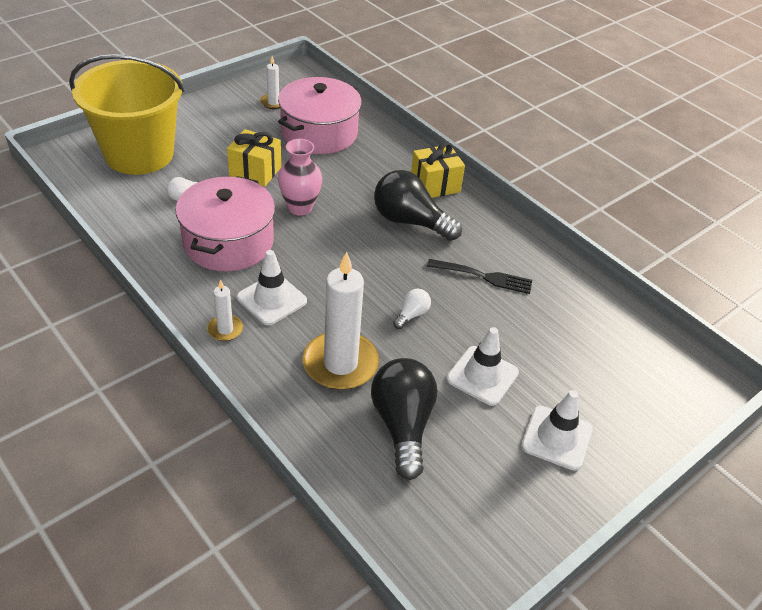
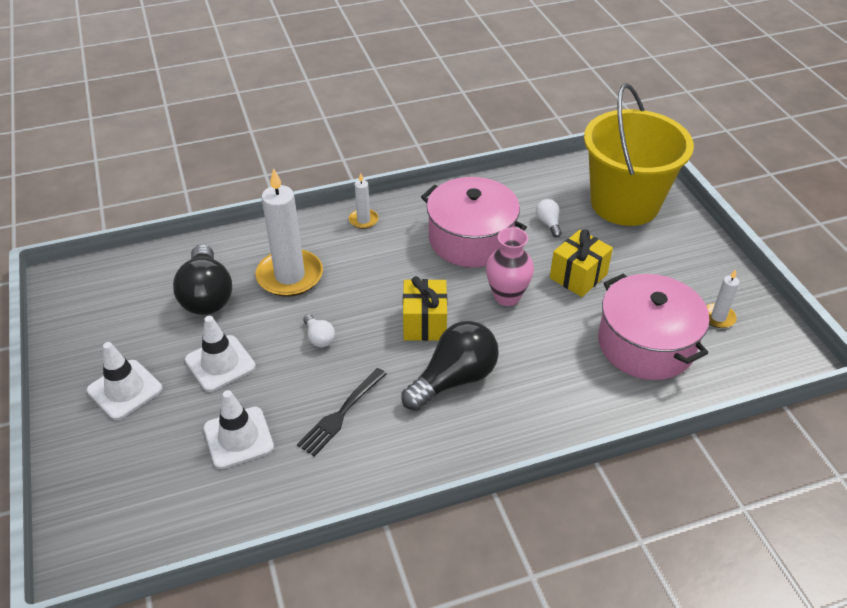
camera: 115 degrees right, 0 degrees up
white traffic cone [237,250,307,325] -> white traffic cone moved to [204,390,274,469]
black light bulb [371,358,437,480] -> black light bulb turned 60 degrees clockwise [173,244,232,315]
yellow gift [411,142,465,198] -> yellow gift moved to [403,276,447,341]

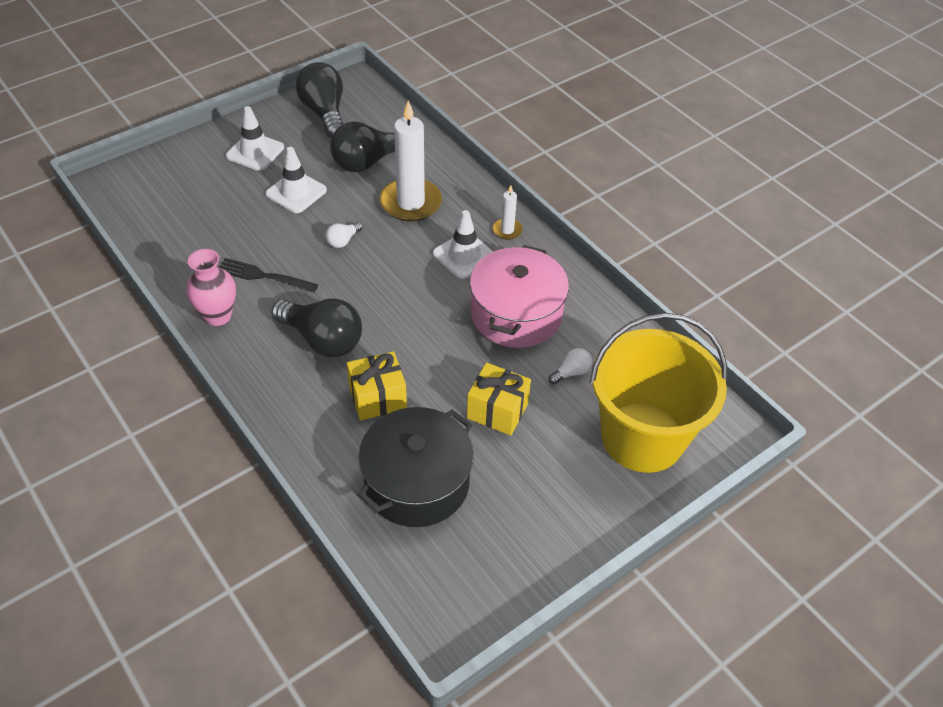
camera: 70 degrees right, 5 degrees up
white traffic cone [204,390,274,469] -> white traffic cone moved to [433,210,493,279]
yellow gift [403,276,447,341] -> yellow gift moved to [347,351,407,420]
pink vase [486,227,534,306] -> pink vase moved to [187,249,236,326]
pink pot [598,274,710,380] -> black pot [357,407,474,527]
white candle [707,269,739,328] -> none
none -> black light bulb [296,62,343,138]

